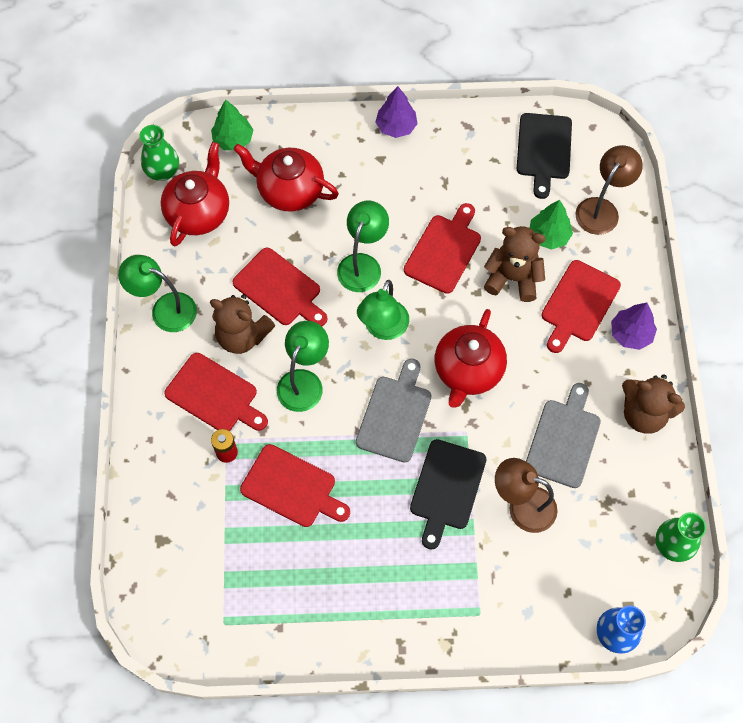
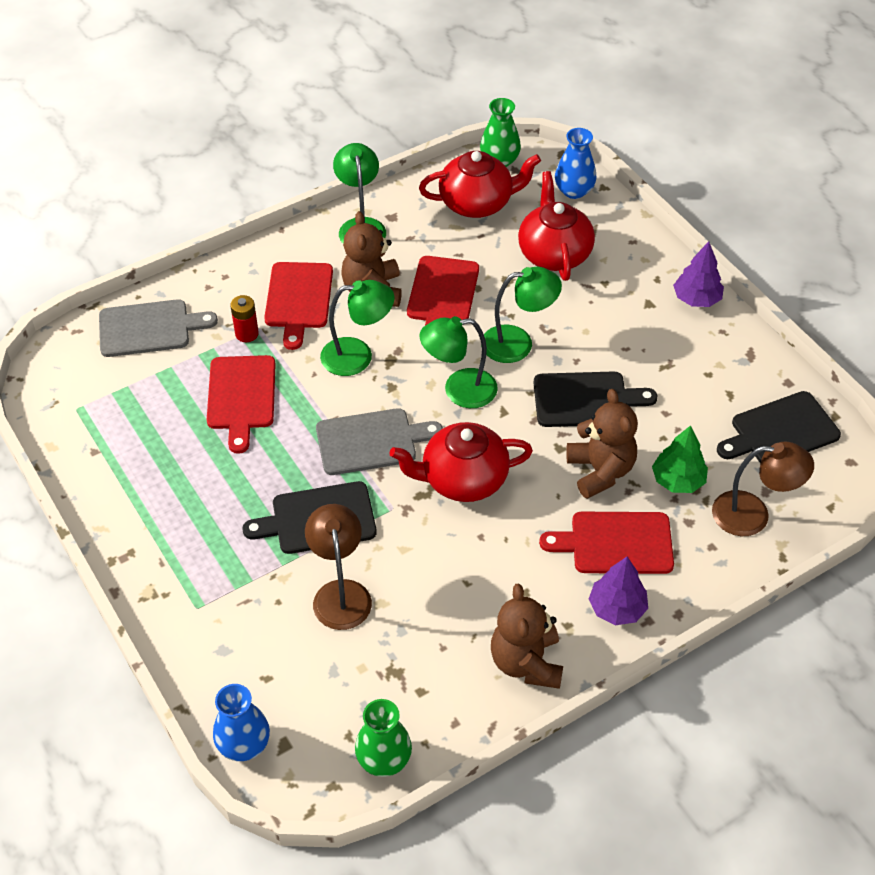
camera: 60 degrees right, 15 degrees down
green tree [211,99,253,150] -> blue vase [555,128,596,199]
red cutting board [404,203,481,294] -> black cutting board [534,371,657,427]
grey cutting board [526,383,601,488] -> grey cutting board moved to [99,299,218,357]

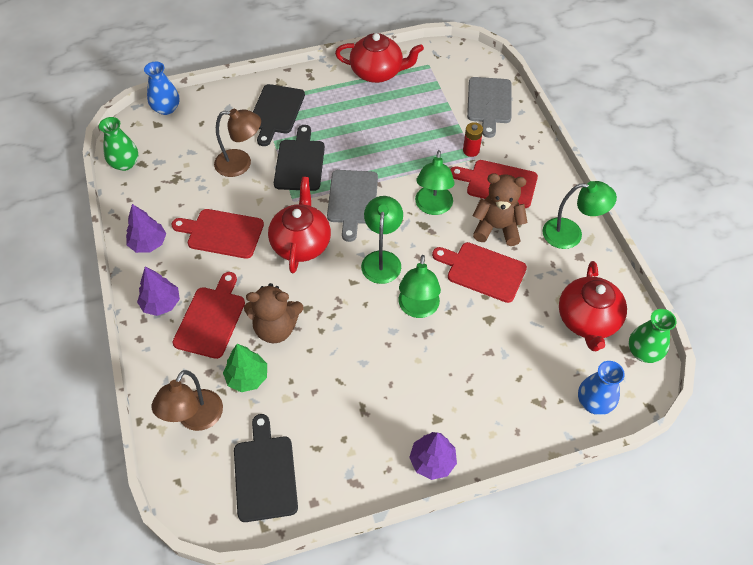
camera: 105 degrees right, 5 degrees up
red cutting board [207,355,276,454] -> red cutting board moved to [171,209,264,259]
brown teddy bear [491,584,563,689] -> purple tree [126,204,166,253]
red teapot [518,171,595,281] -> red teapot moved to [335,33,424,83]
black cutting board [534,371,657,427] -> black cutting board moved to [253,84,305,146]

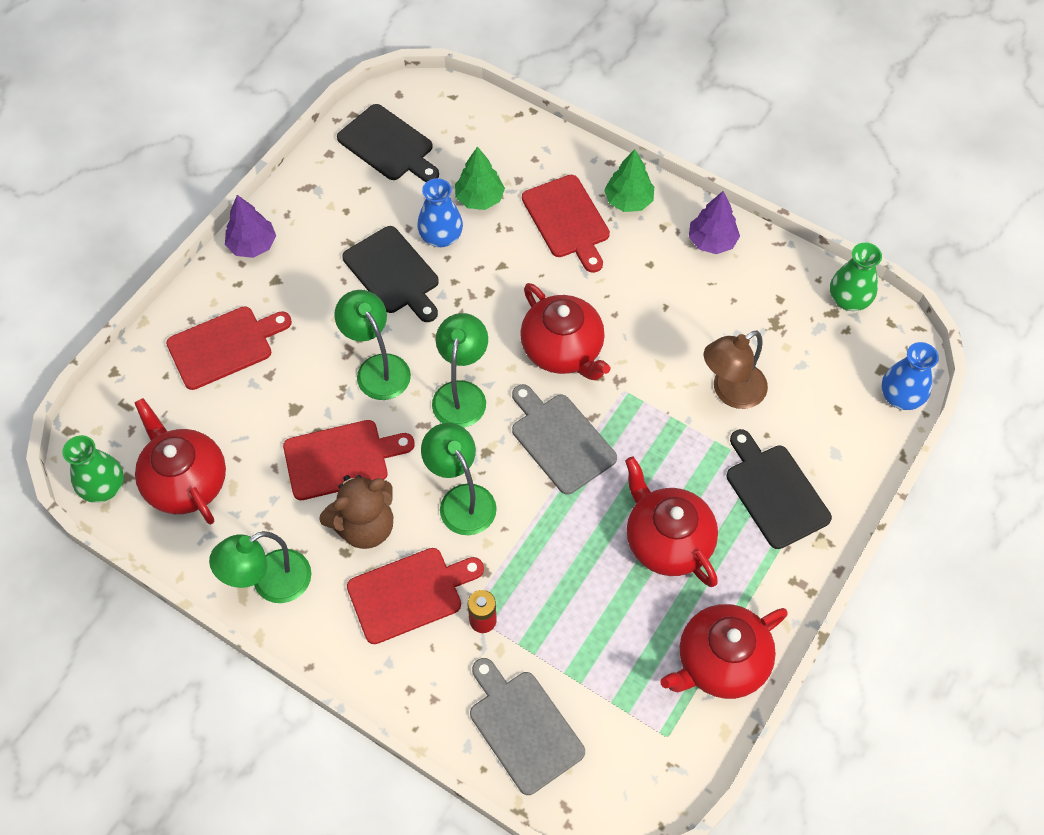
camera: 140 degrees right, 5 degrees up
purple tree [137,267,180,316] -> green tree [604,149,654,212]
brown lamp [152,370,223,431] -> none
red cutting board [171,209,264,259] -> red cutting board moved to [166,306,292,390]
brown teddy bear [244,283,303,343] -> none
black cutting board [274,125,325,191] -> black cutting board moved to [342,226,439,322]
green lamp [361,196,403,284] -> green lamp turned 135 degrees counterclockwise [432,313,488,428]
blue vase [578,361,625,415] -> blue vase moved to [417,178,463,247]
none -> red teapot [625,456,718,587]

